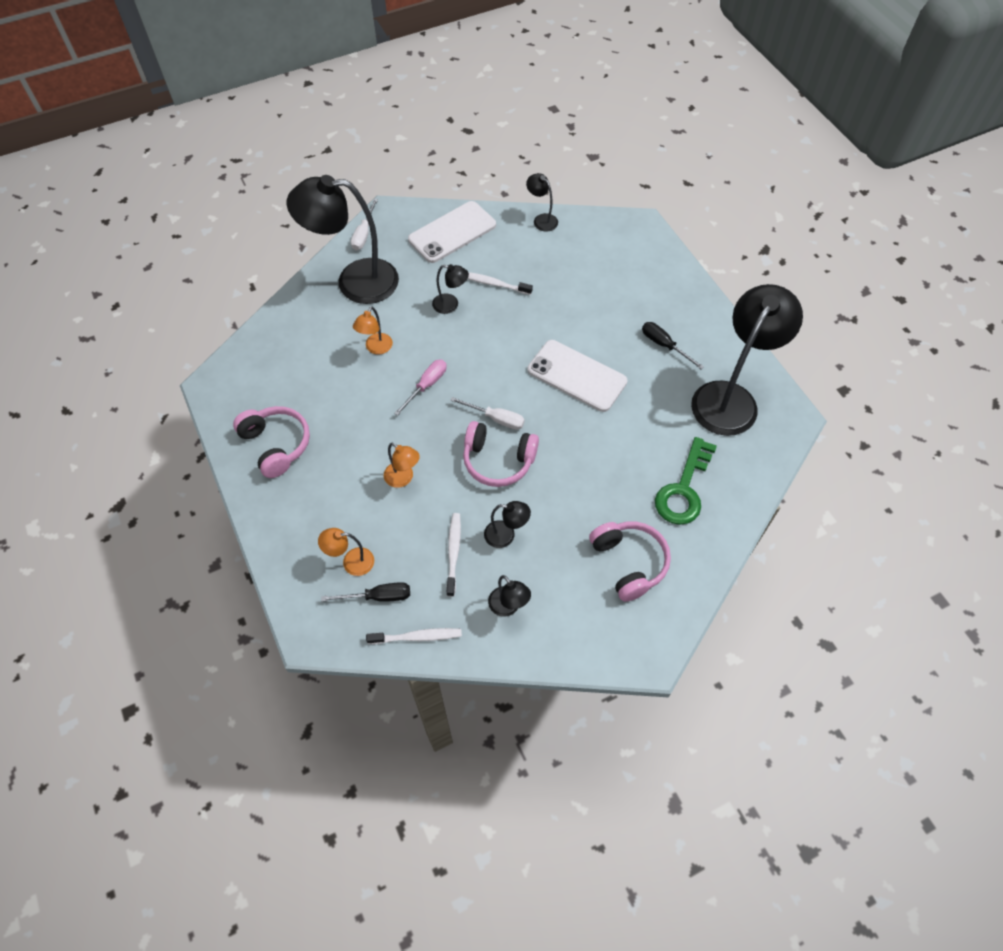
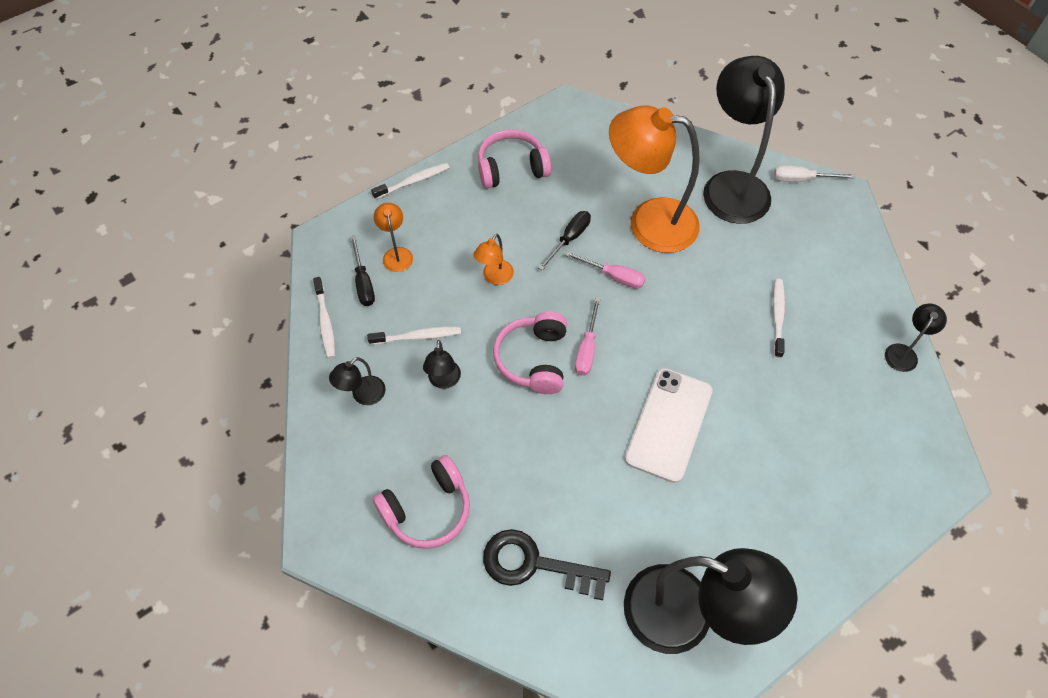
camera: 80 degrees right, 0 degrees up
pink headphones [233,406,310,478] -> pink headphones turned 150 degrees counterclockwise [478,129,551,189]
orange lamp [353,307,393,354] -> orange lamp [609,105,700,253], size x2.33
white phone [408,201,496,263] -> none
black lamp [432,264,469,314] -> none
white screwdriver [450,397,525,430] -> pink screwdriver [575,298,600,376]
black screwdriver [642,322,704,369] -> black screwdriver moved to [539,211,591,271]
green key [655,437,717,525] -> black key [483,529,611,600]
none -> white toothbrush [371,163,450,199]

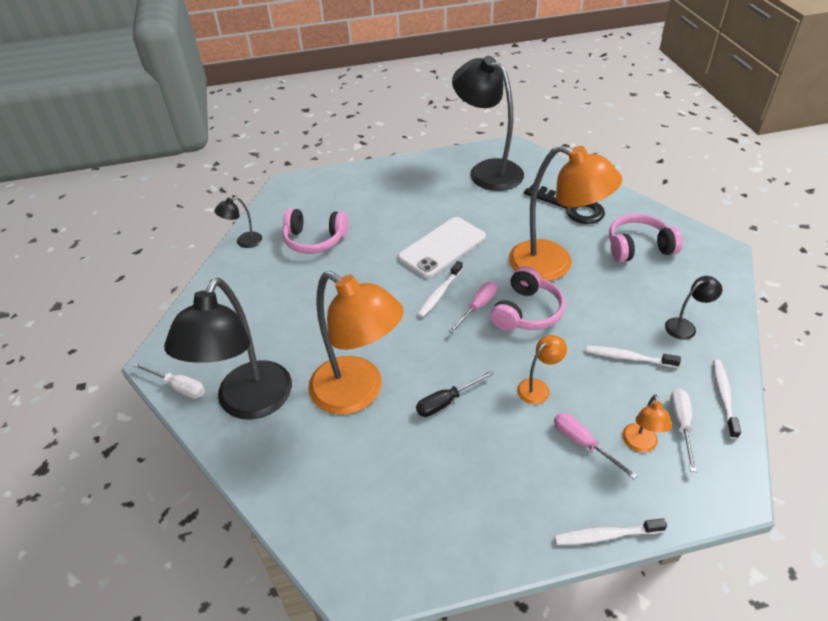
camera: 155 degrees left, 15 degrees down
black screwdriver [350,235,375,306] -> white screwdriver [670,388,697,472]
black lamp [423,340,461,389] -> none
pink headphones [478,129,551,189] -> pink headphones moved to [283,208,348,254]
pink screwdriver [565,251,645,289] -> pink screwdriver moved to [554,413,638,479]
white toothbrush [773,279,785,358] -> white toothbrush moved to [417,261,463,317]
none -> orange lamp [509,145,622,281]

